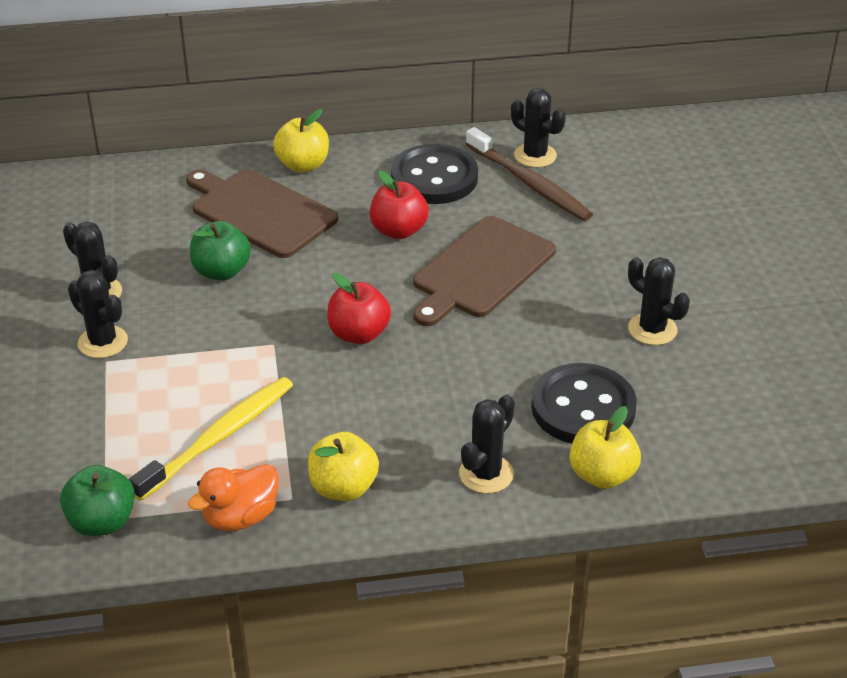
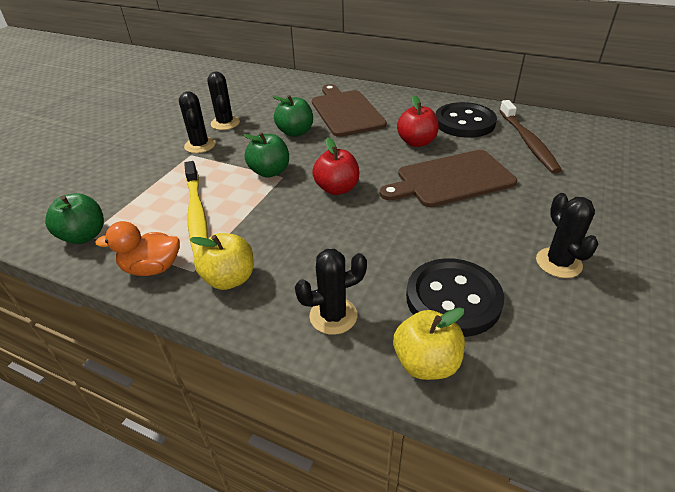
camera: 35 degrees right, 0 degrees up
yellow toothbrush [129,377,293,501] -> yellow toothbrush turned 90 degrees clockwise [184,161,208,258]
yellow apple [273,109,329,173] -> none
black cactus [511,88,566,168] -> none
none -> green apple [243,132,289,178]

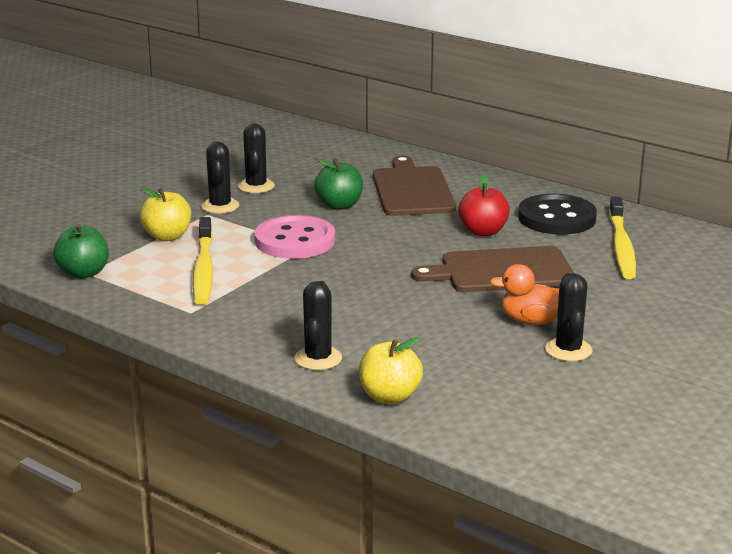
camera: 10 degrees right, 15 degrees down
orange duck [96,221,180,276] -> orange duck moved to [490,264,559,325]
yellow apple [190,233,254,290] -> yellow apple moved to [140,188,191,241]
green apple [243,132,289,178] -> pink button [254,215,335,259]
black cactus [295,249,367,335] -> black cactus turned 75 degrees counterclockwise [295,281,342,370]
red apple [312,138,359,195] -> none
black button [406,258,504,337] -> none
brown toothbrush [499,100,562,174] -> yellow toothbrush [609,196,636,279]

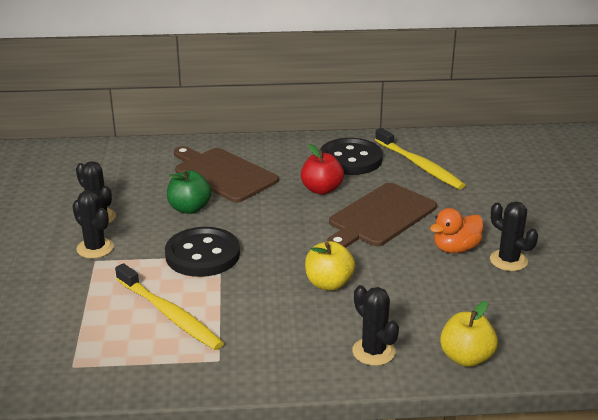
camera: 40 degrees left, 5 degrees up
green apple [53,224,109,279] -> none
yellow apple [140,188,191,241] -> yellow apple moved to [305,241,355,291]
pink button [254,215,335,259] -> black button [165,227,240,277]

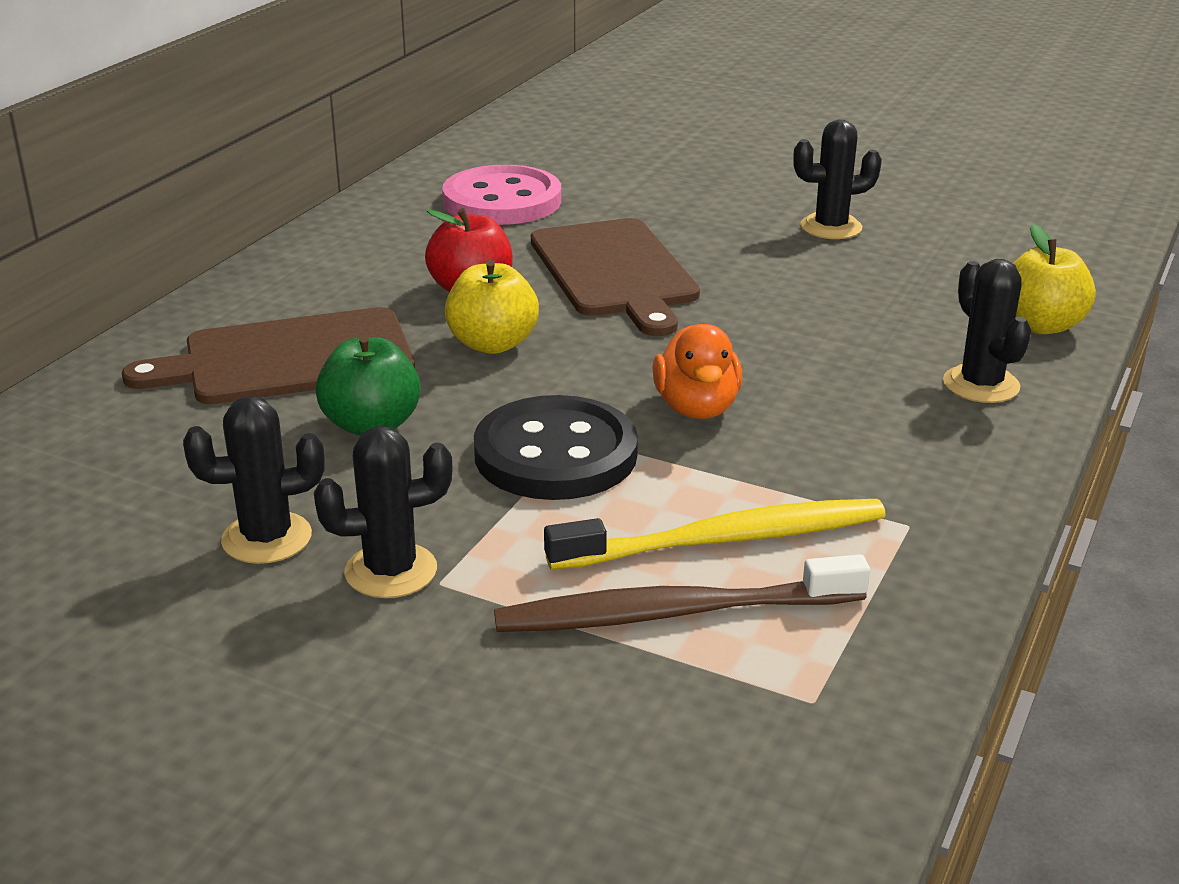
camera: 60 degrees left, 0 degrees up
yellow apple [305,241,355,291] -> yellow apple moved to [445,260,539,354]
black button [320,138,383,175] -> none
black cactus [352,285,399,366] -> black cactus turned 75 degrees clockwise [943,259,1031,403]
yellow toothbrush [375,128,465,190] -> pink button [442,165,561,225]
orange duck [430,208,483,253] -> orange duck moved to [652,324,743,419]
none -> brown toothbrush [494,554,870,632]

